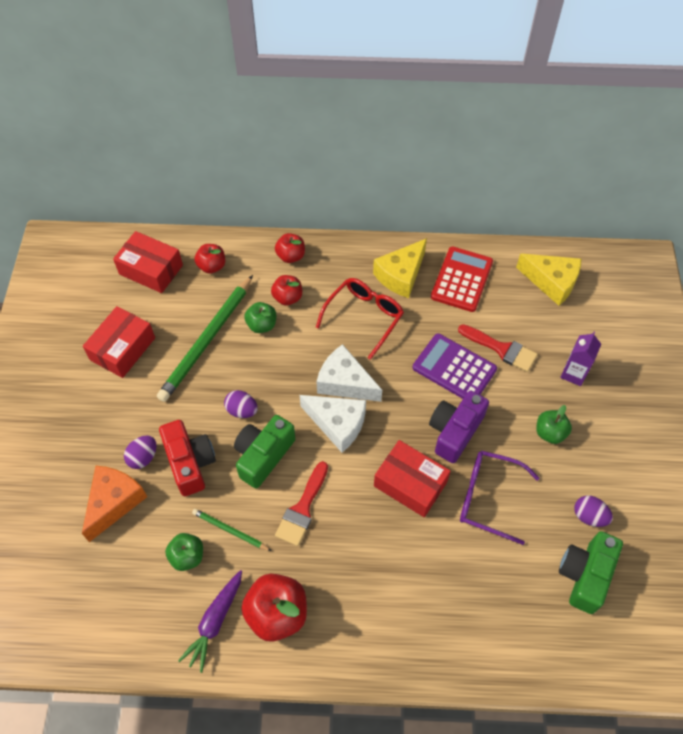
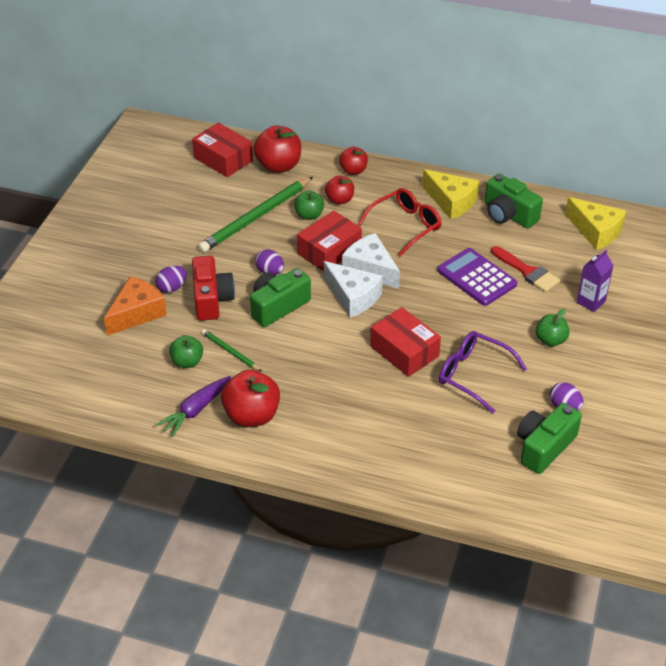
camera: 15 degrees right, 15 degrees down
red box [83,306,155,378] -> red box moved to [297,211,362,271]
red apple [195,244,225,274] -> red apple [254,126,301,173], size x1.67
red brush [275,461,328,546] -> none
yellow cheese [373,238,427,298] -> yellow cheese turned 105 degrees counterclockwise [422,169,479,219]
purple camera [429,391,489,463] -> none
red calculator [431,246,493,312] -> green camera [485,174,543,228]

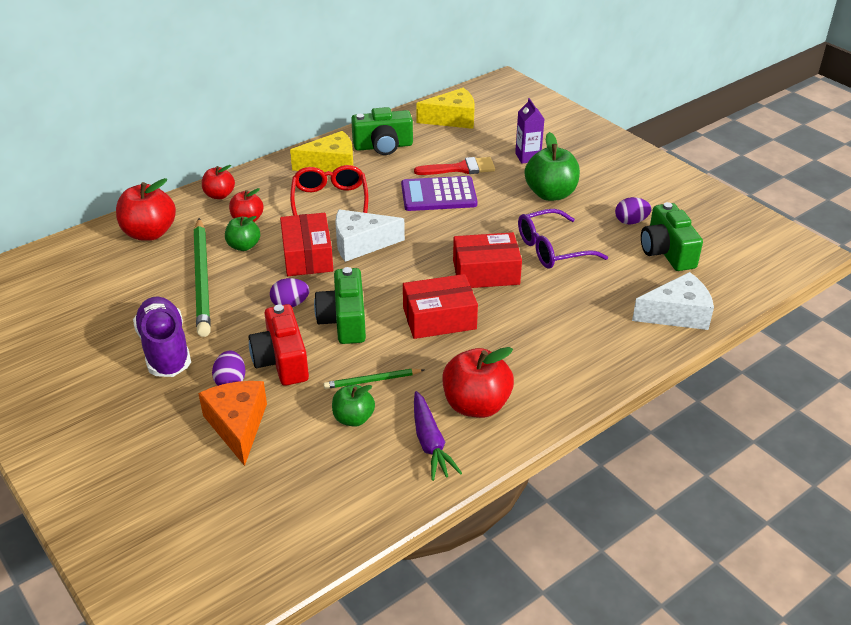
camera: 55 degrees left, 5 degrees down
red box [192,123,253,177] -> red box moved to [403,274,478,339]
red camera [192,256,235,321] -> red camera turned 135 degrees counterclockwise [249,304,309,386]
white cheese [324,261,383,318] -> white cheese moved to [632,272,714,330]
green apple [536,309,570,346] -> green apple [525,132,580,201], size x1.67
none -> purple shoe [133,296,191,377]

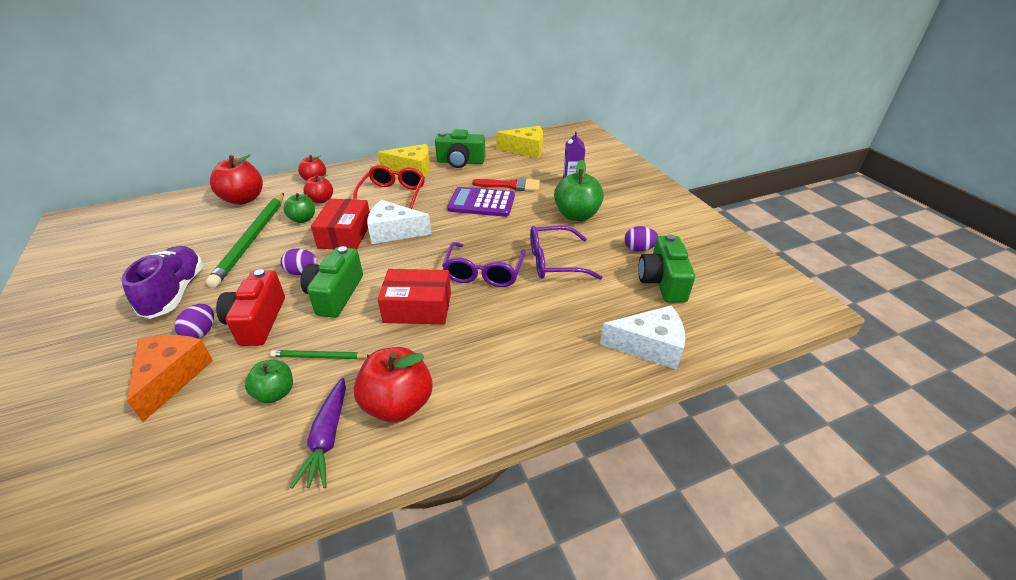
camera: 15 degrees right, 0 degrees up
red box [453,232,522,288] -> purple glasses [442,242,526,287]

